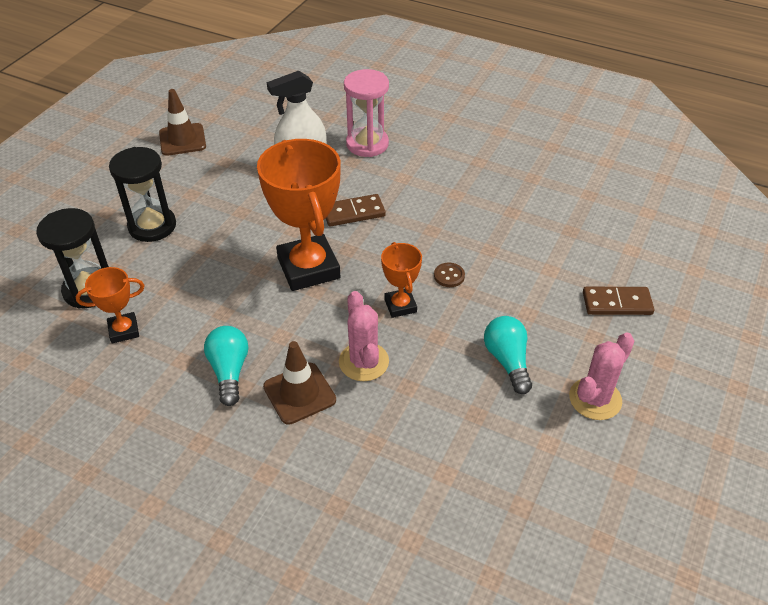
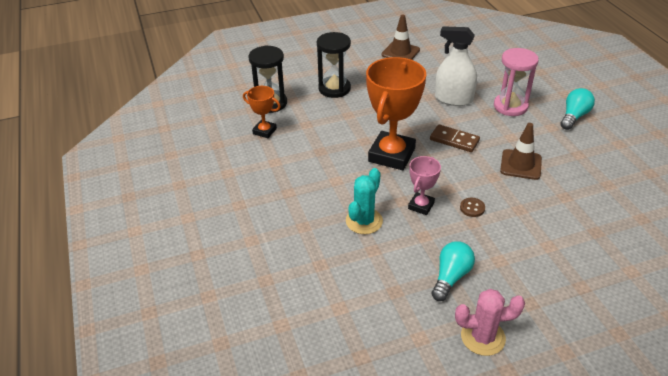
camera: 45 degrees right, 5 degrees down
turquoise light bulb [204,326,248,406] -> turquoise light bulb moved to [561,88,595,130]
brown traffic cone [263,341,336,425] -> brown traffic cone moved to [500,123,542,180]
pink cactus [339,291,389,381] -> turquoise cactus [346,168,383,234]
orange trophy [381,242,422,318] -> pink trophy [408,156,441,215]
brown domino [583,287,654,315] -> none

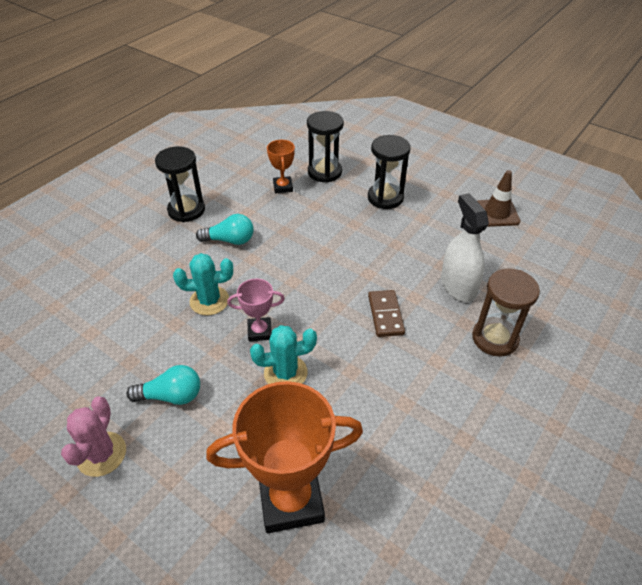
camera: 55 degrees right, 5 degrees up
orange trophy [366,57,426,170] -> orange trophy moved to [206,381,363,533]
pink cactus [455,289,525,356] -> pink cactus turned 45 degrees clockwise [61,396,126,477]
brown button [460,198,485,217] -> turquoise cactus [250,325,317,384]
pink hourglass [494,48,539,116] -> brown hourglass [472,268,540,357]
brown traffic cone [500,123,542,180] -> none
turquoise light bulb [561,88,595,130] -> turquoise light bulb moved to [196,214,254,245]
none -> black hourglass [155,146,205,222]

